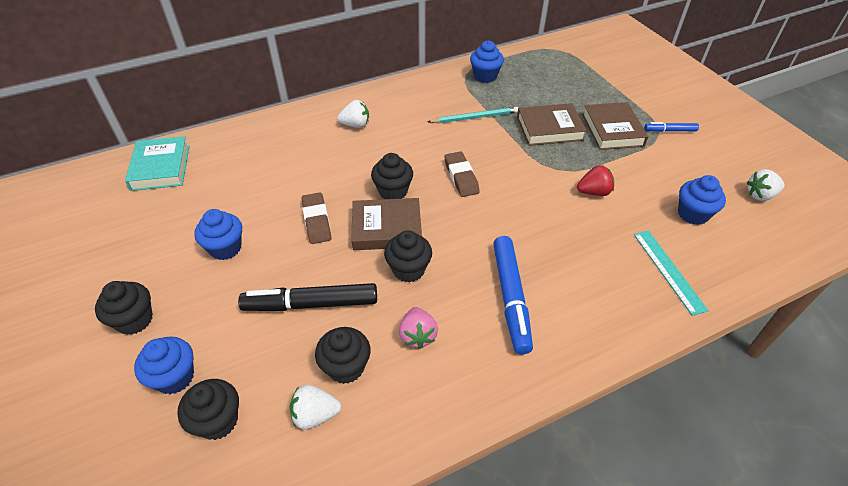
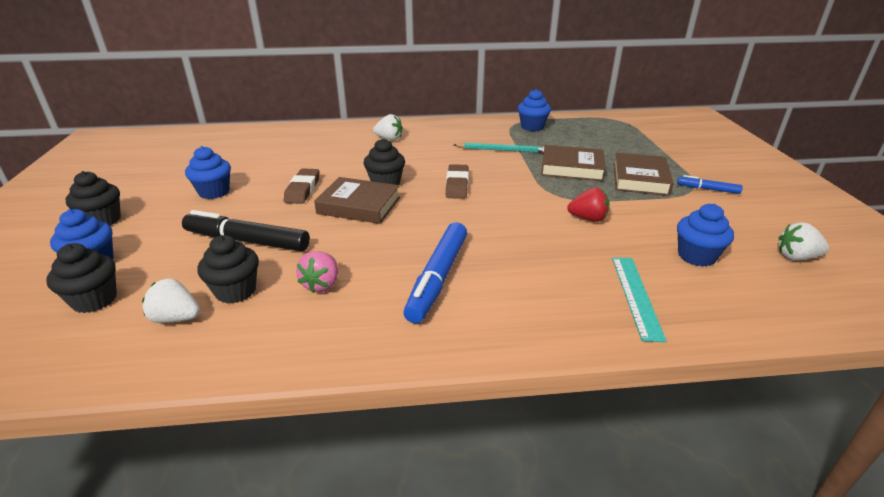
camera: 20 degrees right, 15 degrees down
turquoise book [125,136,190,191] -> none
black cupcake [384,230,432,283] -> none

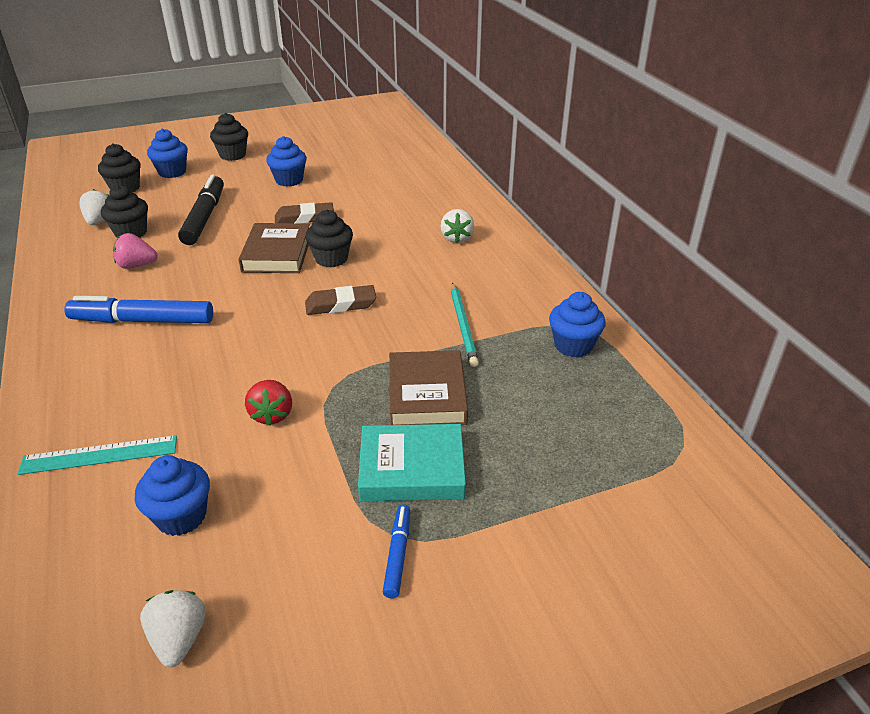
camera: 75 degrees right, 5 degrees up
brown book [613,153,673,196] -> turquoise book [358,424,466,502]

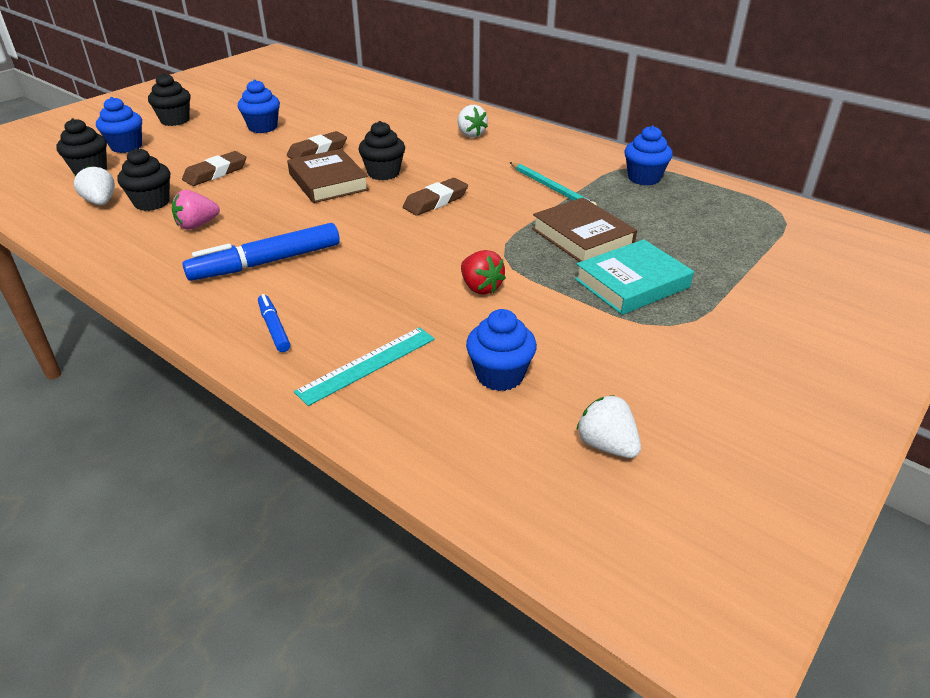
camera: 30 degrees left, 0 degrees up
black marker [178,174,224,245] -> brown eraser [182,151,246,186]
blue marker [383,504,410,598] -> blue marker moved to [258,294,291,352]

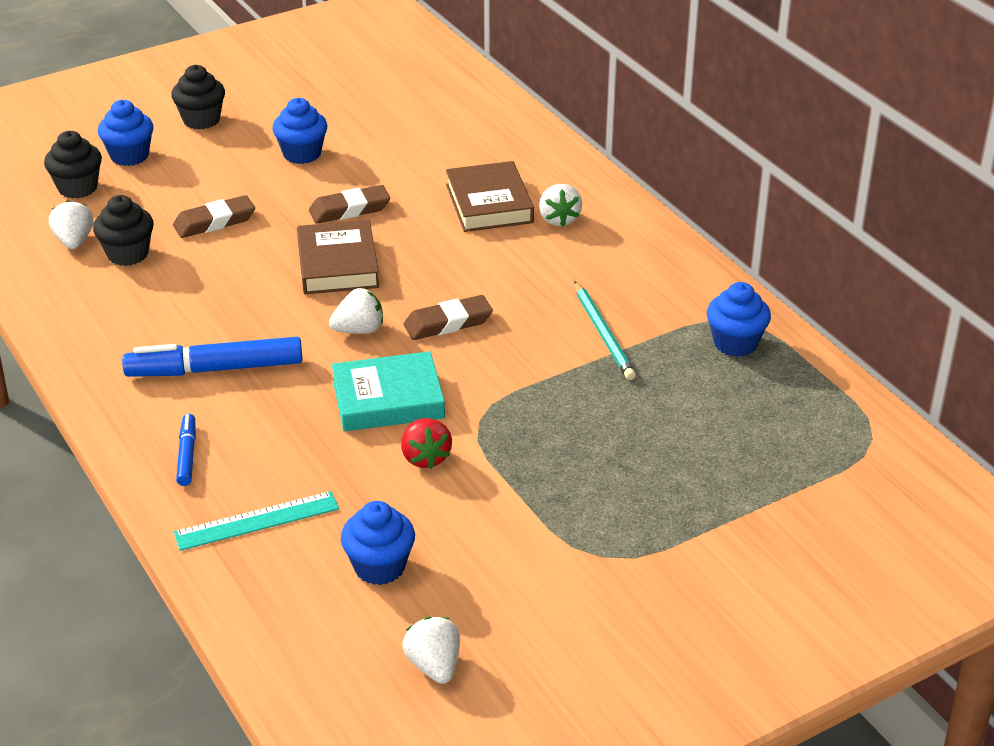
camera: 20 degrees right, 0 degrees up
pink strawberry [172,190,220,230] -> none
black cupcake [358,121,405,180] -> none
brown book [532,198,637,262] -> brown book moved to [446,161,534,232]
turquoise book [575,239,694,315] -> turquoise book moved to [332,351,445,432]
none -> white strawberry [329,288,383,334]

